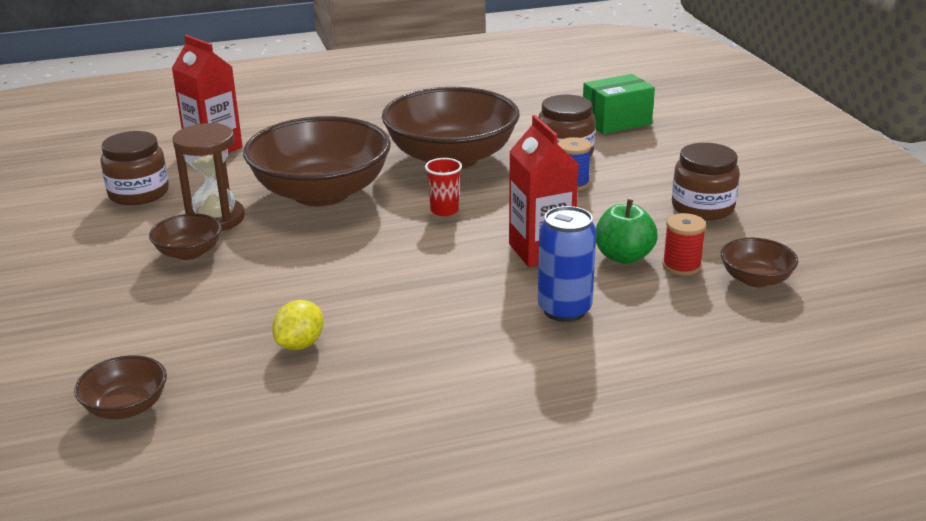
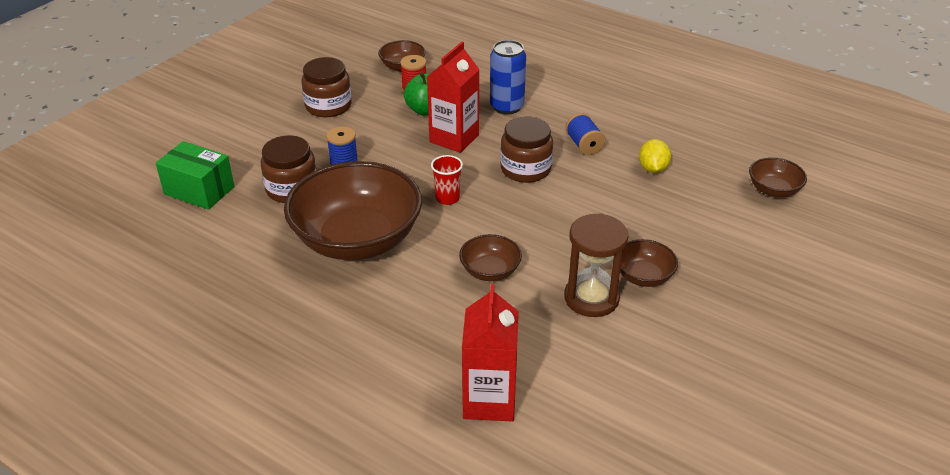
camera: 130 degrees left, 10 degrees up
brown jar [100,131,169,205] -> brown jar moved to [500,117,553,183]
brown bowl [243,116,391,206] -> brown bowl [459,234,522,281], size x0.45
yellow lemon [272,300,324,350] -> yellow lemon turned 75 degrees counterclockwise [639,139,671,173]
none -> blue spool [565,113,605,155]

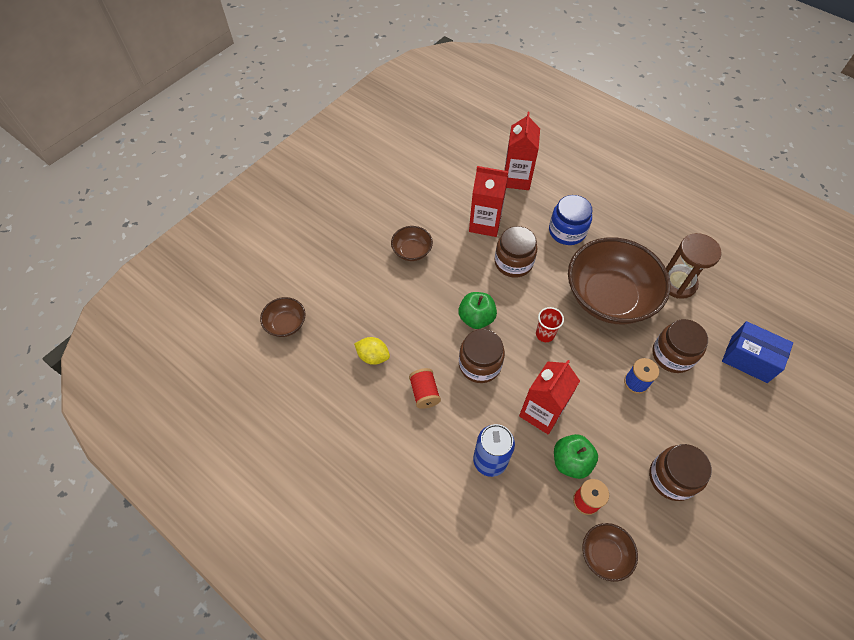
camera: 175 degrees left, 20 degrees up
green box [156,141,234,210] -> blue box [722,321,793,383]
brown bowl [459,234,522,281] -> brown jar [495,226,537,278]
brown hourglass [564,213,628,317] -> brown hourglass moved to [666,233,722,299]
blue spool [565,113,605,155] -> red spool [409,368,441,409]
yellow lemon [639,139,671,173] -> yellow lemon turned 75 degrees counterclockwise [354,337,390,365]
none -> green apple [458,292,497,329]
none -> red carton [469,166,508,237]
none -> blue jar [549,195,593,245]

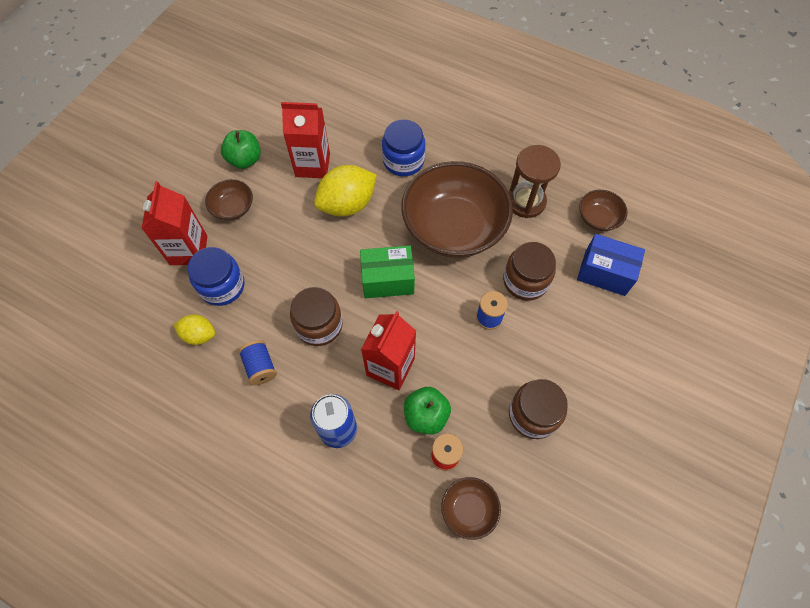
camera: 10 degrees left, 5 degrees up
brown bowl [260,297,306,337] -> brown bowl moved to [579,190,627,231]
red spool [409,368,441,409] -> blue spool [238,340,277,385]
green apple [458,292,497,329] -> green apple moved to [221,130,261,169]
brown jar [495,226,537,278] -> yellow lemon [314,165,377,217]
red carton [504,112,540,190] -> red carton moved to [141,181,207,265]
red cup [536,307,564,342] -> green box [360,246,415,298]
none -> blue jar [188,247,245,306]

